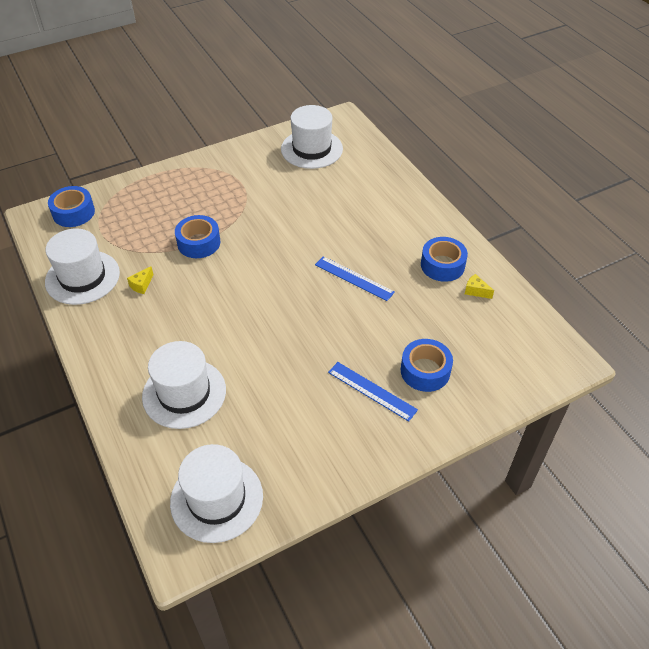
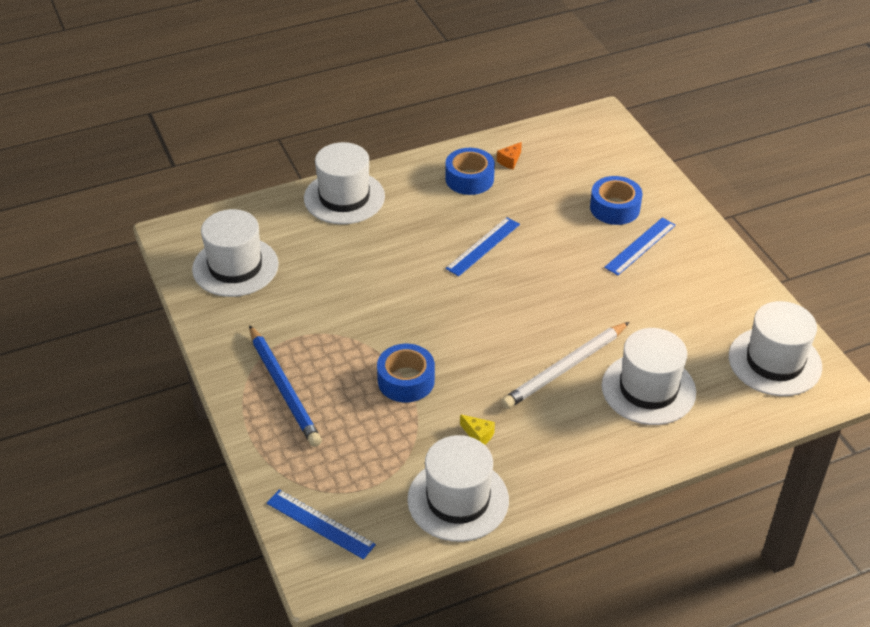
camera: 85 degrees left, 5 degrees down
blue tape [48,186,95,227] -> blue ruler [267,490,376,559]
yellow cheese [465,274,494,299] -> orange cheese [497,142,522,169]
none -> blue pencil [249,325,322,447]
none -> white hat [304,142,385,224]
none -> white pencil [501,322,629,409]

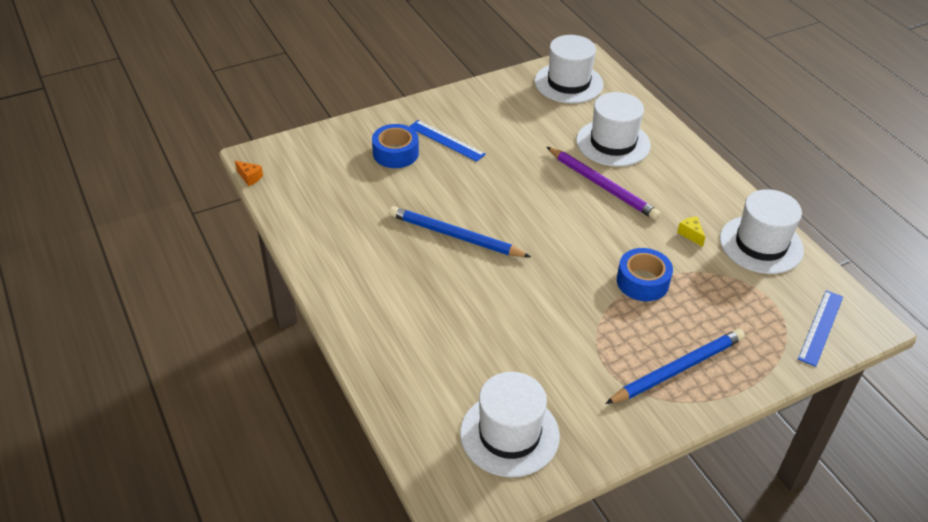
camera: 95 degrees left, 0 degrees up
white hat [304,142,385,224] -> none
blue tape [445,148,495,195] -> none
blue ruler [445,217,520,276] -> blue pencil [389,206,531,257]
yellow cheese [460,414,495,445] -> yellow cheese turned 60 degrees counterclockwise [677,216,705,247]
orange cheese [497,142,522,169] -> orange cheese moved to [235,161,263,186]
white pencil [501,322,629,409] -> purple pencil [547,147,661,220]

